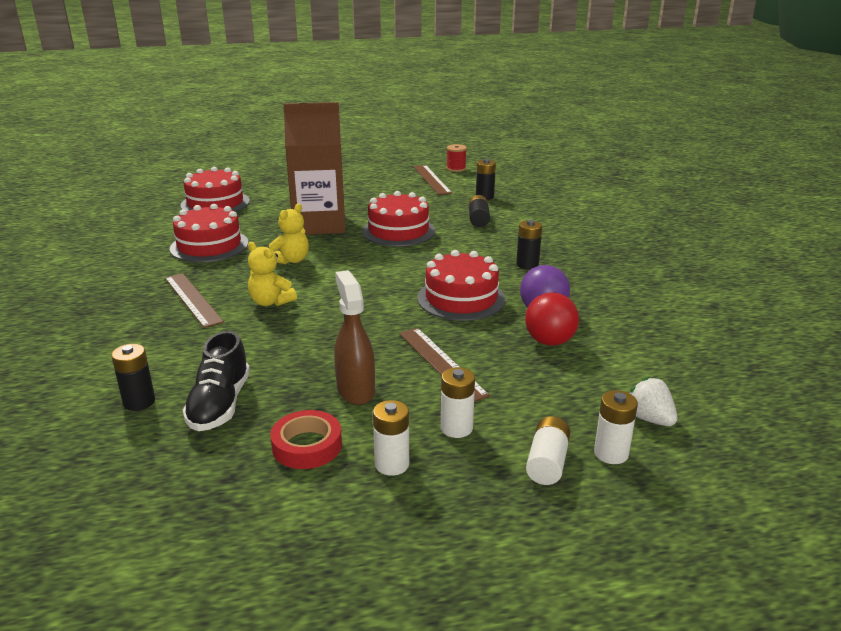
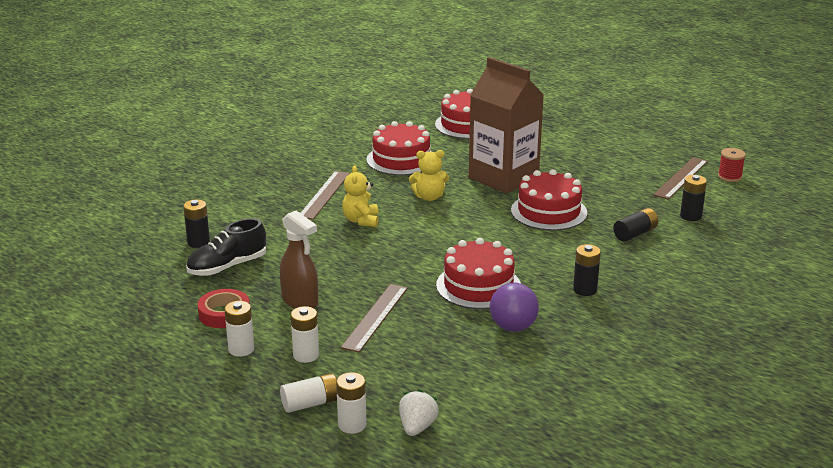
camera: 50 degrees right, 0 degrees up
brown spray bottle [334,270,375,405] -> brown spray bottle turned 105 degrees clockwise [280,211,318,309]
red ball [525,292,579,346] -> none

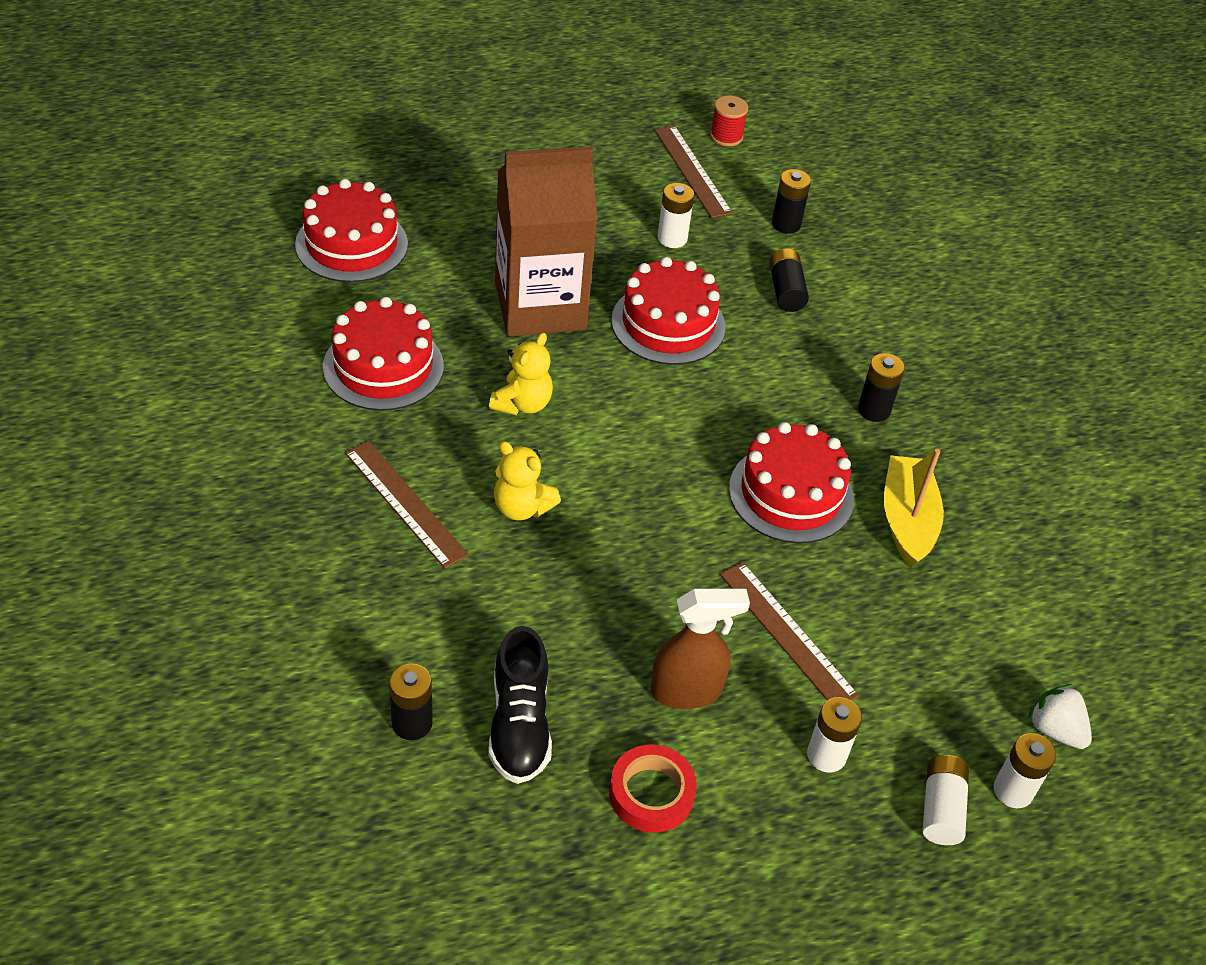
camera: 60 degrees left, 20 degrees up
white battery [225,301,254,357] -> white battery moved to [657,183,694,248]
purple ball [490,283,539,332] -> yellow boat [884,449,944,568]

